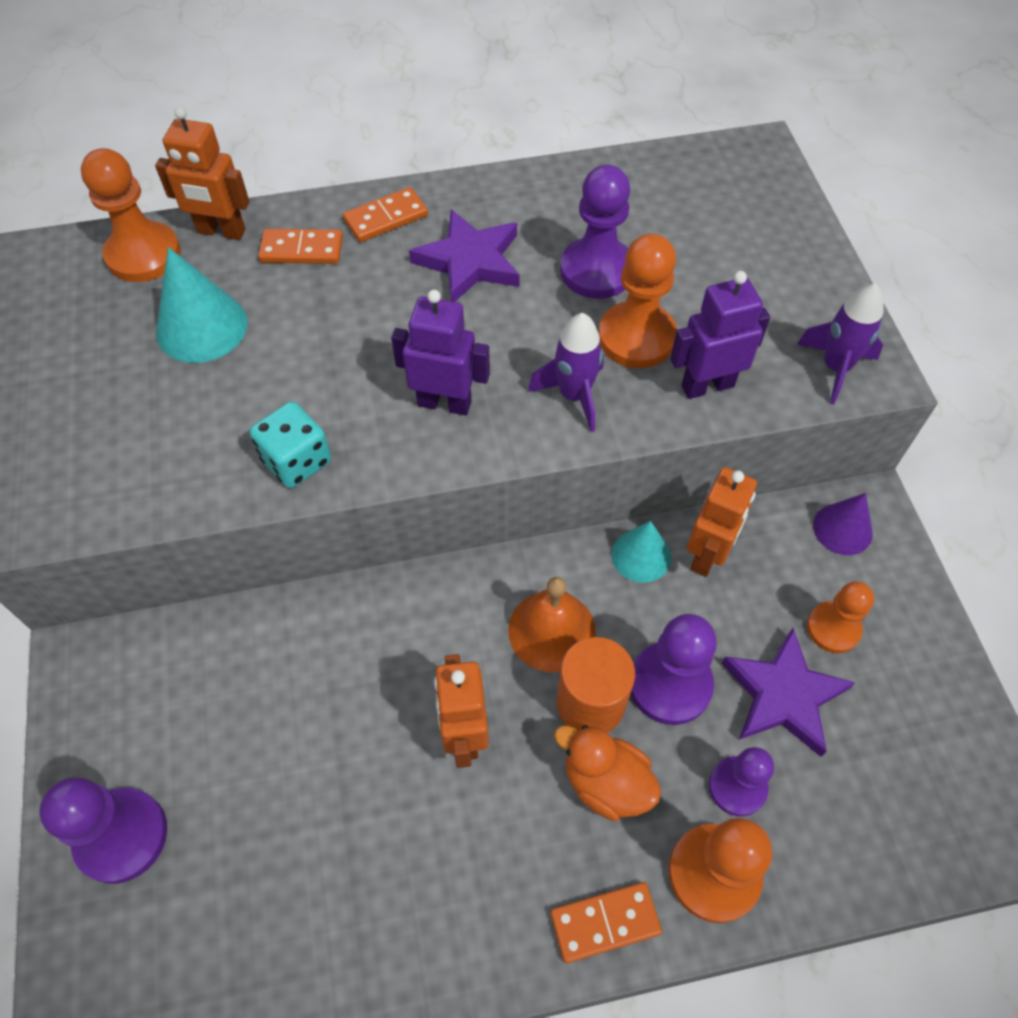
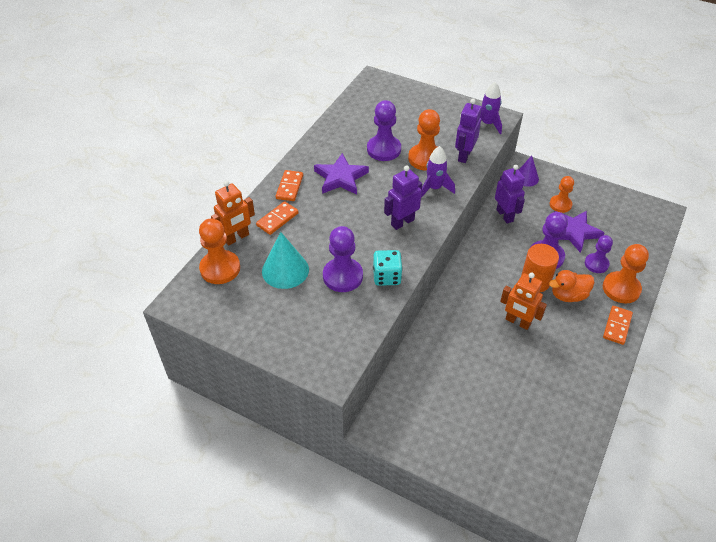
camera: 50 degrees left, 10 degrees down
purple pawn [39,778,167,884] -> purple pawn moved to [323,226,363,292]
orange bell [508,577,596,672] -> none
turquoise cone [611,521,671,583] -> none
orange robot [687,467,757,577] -> purple robot [495,165,525,224]

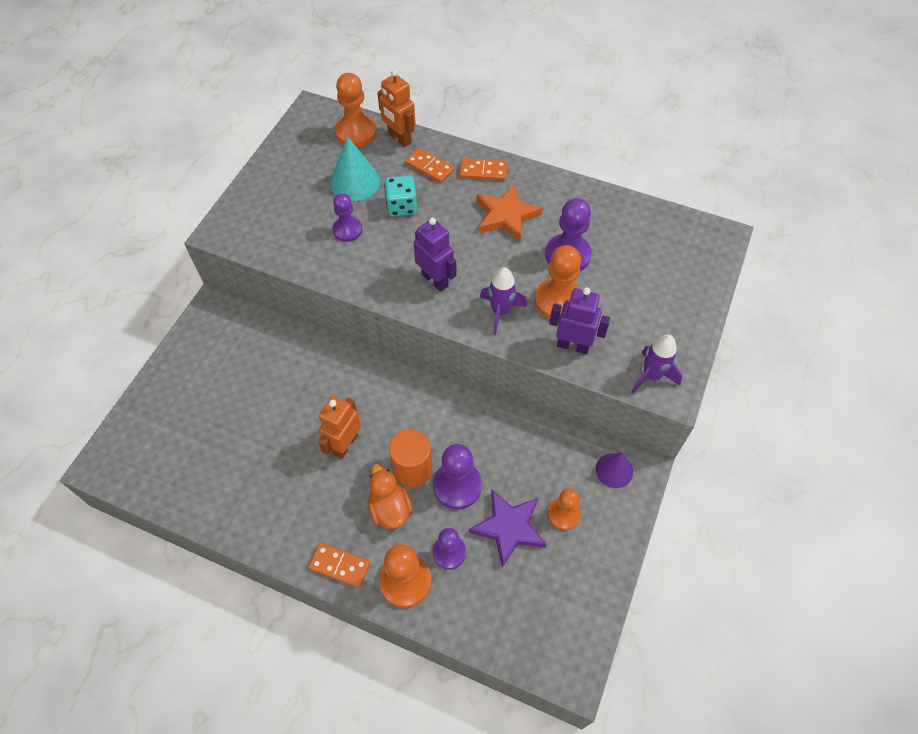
camera: 85 degrees right, 10 degrees up
purple star [314,153,369,195] -> orange star [476,184,543,242]
purple pawn [323,226,363,292] -> purple pawn [332,193,362,242], size x0.66
turquoise dice [373,250,402,286] -> turquoise dice moved to [384,176,417,216]
purple robot [495,165,525,224] -> none

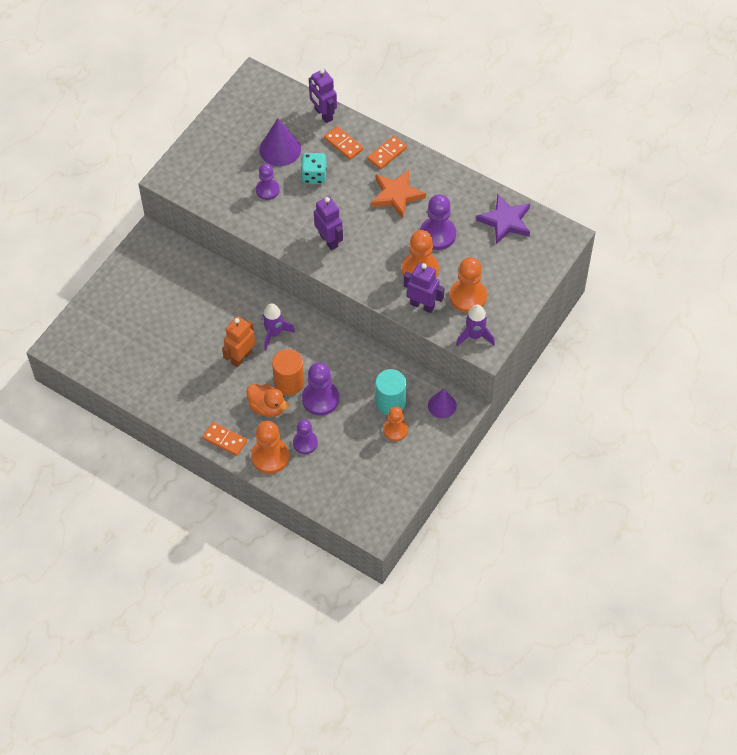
camera: 10 degrees right, 0 degrees up
turquoise cone [330,136,380,201] -> purple cone [259,118,301,166]
orange pawn [335,73,377,147] -> orange pawn moved to [450,257,487,313]
orange duck [367,464,412,529] -> orange duck turned 135 degrees clockwise [246,384,289,417]
orange robot [377,70,416,147] -> purple robot [309,68,337,123]
orange domino [460,158,507,181] -> orange domino turned 60 degrees counterclockwise [367,136,407,169]
purple star [469,490,547,568] -> purple star moved to [476,194,530,244]
purple rocket [480,267,527,335] -> purple rocket moved to [262,303,295,350]
none -> turquoise cylinder [375,369,406,415]

